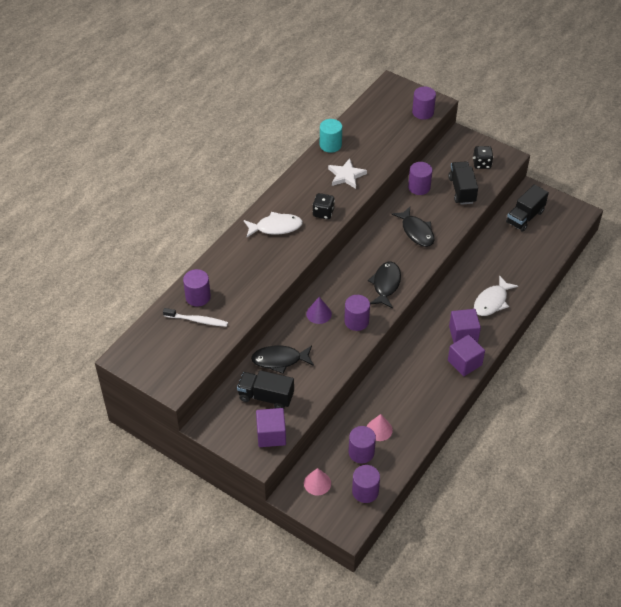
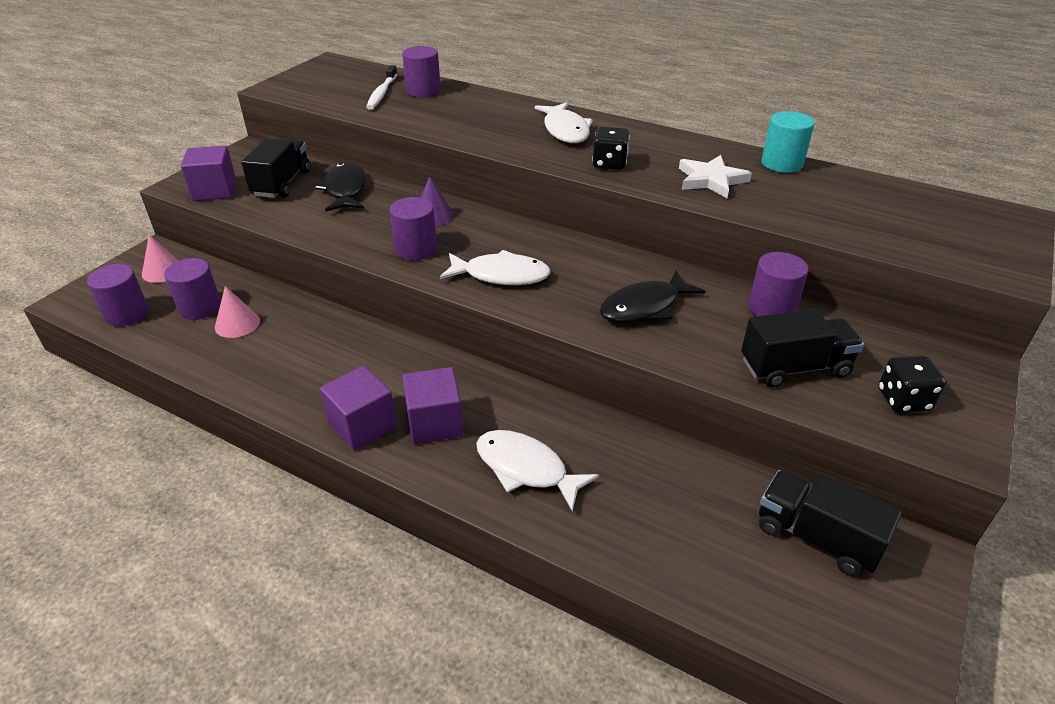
camera: 85 degrees right, 10 degrees down
black fish [368,261,401,309] -> white fish [440,250,551,285]
purple cylinder [412,87,436,120] -> none

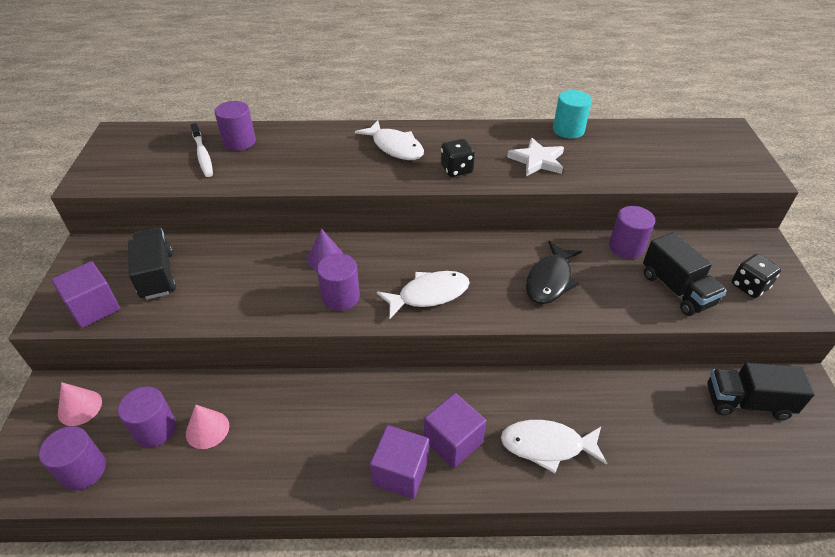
camera: 30 degrees left, 5 degrees up
black fish [315,162,366,212] -> none
black truck [741,309,864,388] -> black truck turned 105 degrees clockwise [643,232,727,316]

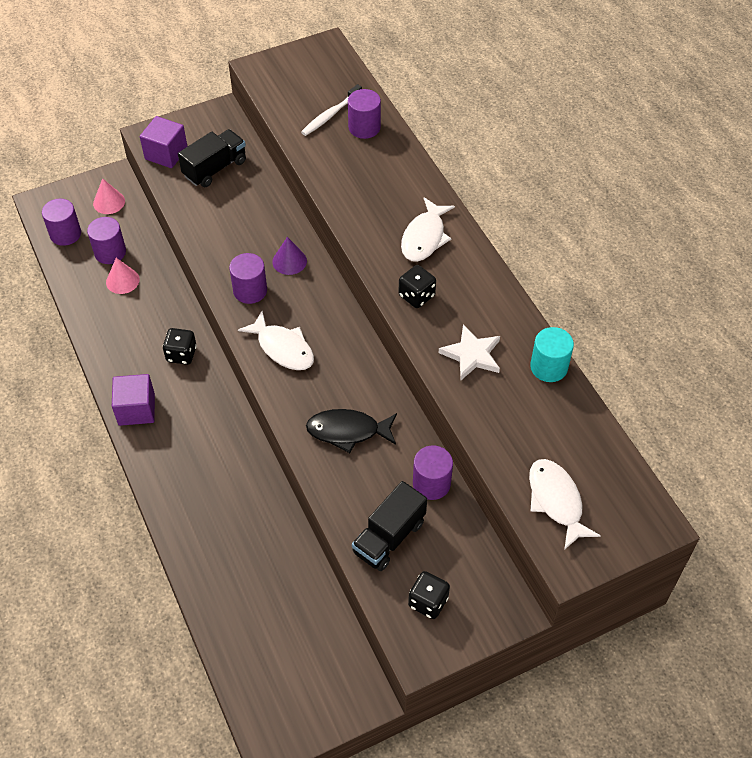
camera: 65 degrees right, 10 degrees up
purple cube [424,393,486,468] -> none
white fish [501,420,608,473] -> white fish moved to [529,459,601,550]
black truck [707,363,815,420] -> none
none -> black dice [163,328,197,365]

